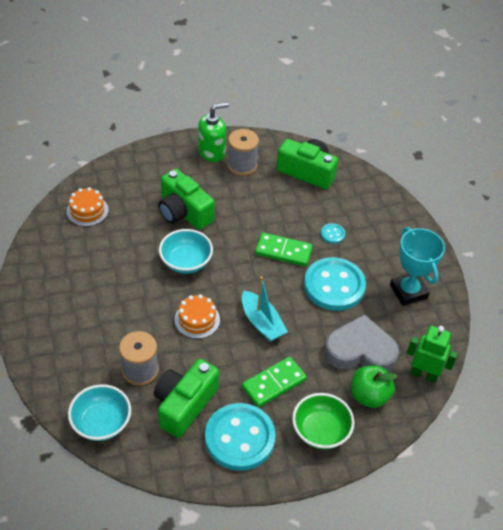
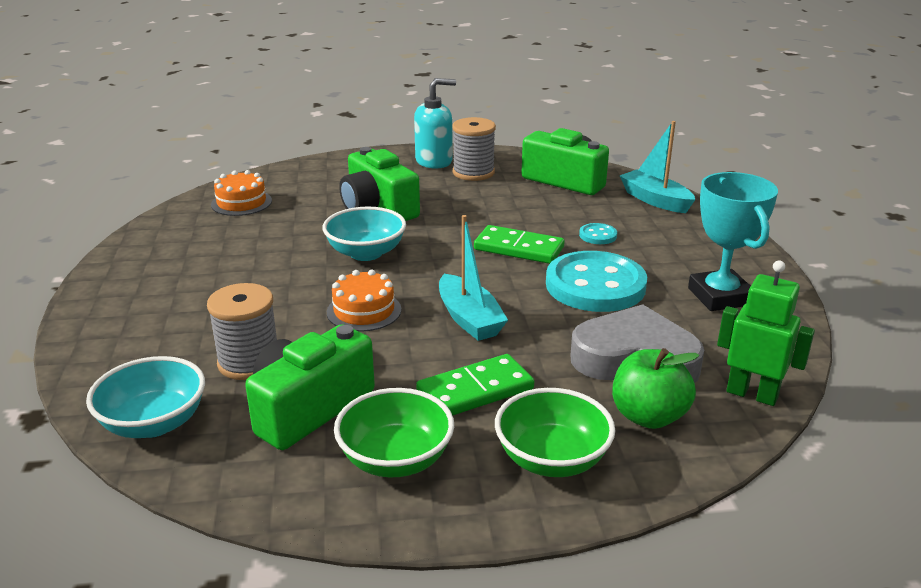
camera: 10 degrees right, 20 degrees down
green soap dispenser [198,102,229,162] -> turquoise soap dispenser [414,78,456,169]
turquoise button [205,403,276,471] -> green bowl [334,388,454,477]
none -> turquoise boat [620,121,695,213]

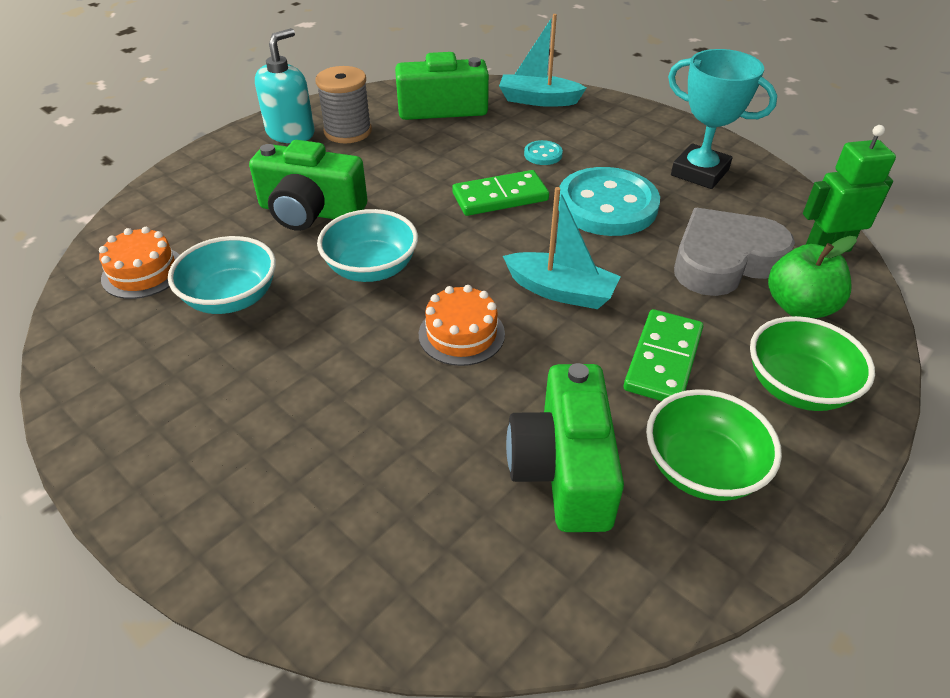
camera: 40 degrees left, 15 degrees up
turquoise bowl [86,356,205,438] -> turquoise bowl moved to [168,236,276,314]
grey spool [207,283,277,380] -> none

